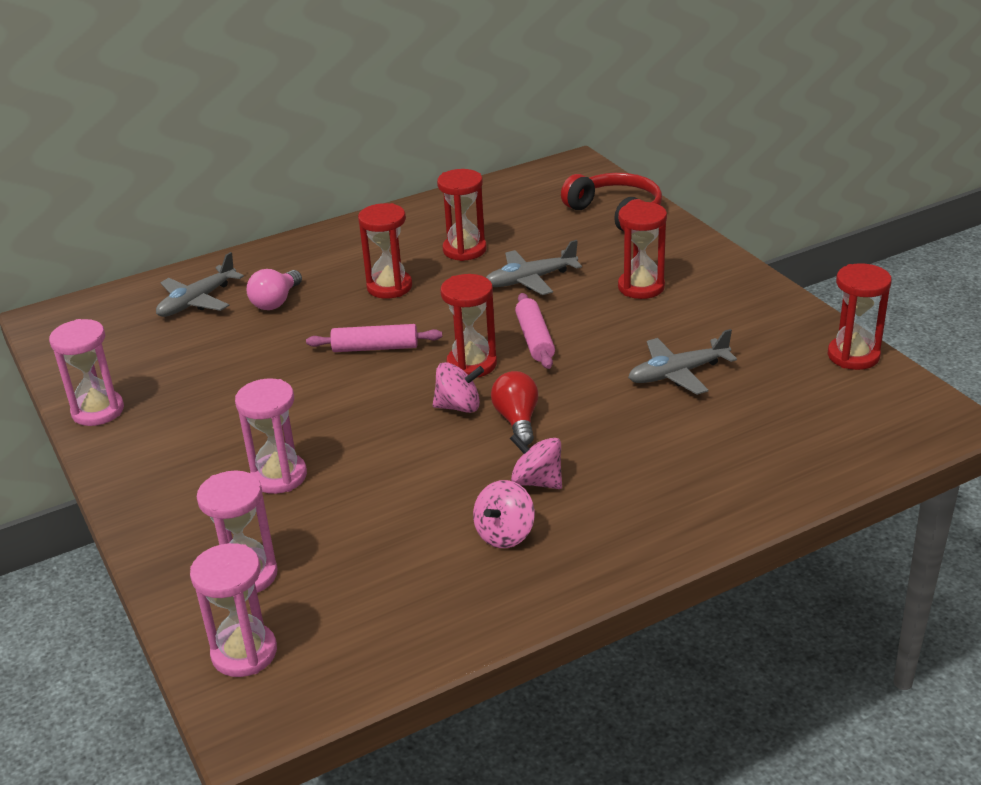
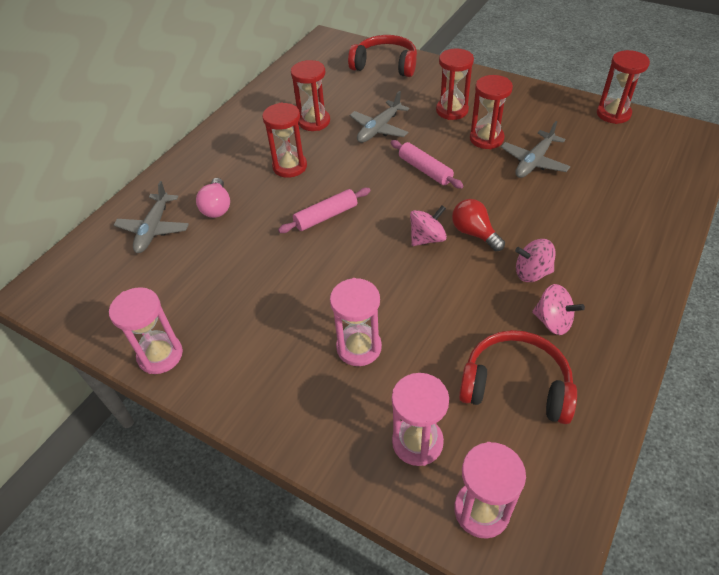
camera: 30 degrees left, 15 degrees up
red hourglass [440,274,497,378] -> red hourglass moved to [470,75,513,149]
pink spinning top [473,480,535,548] -> pink spinning top turned 60 degrees counterclockwise [532,284,585,335]
none -> red headphones [459,330,577,424]

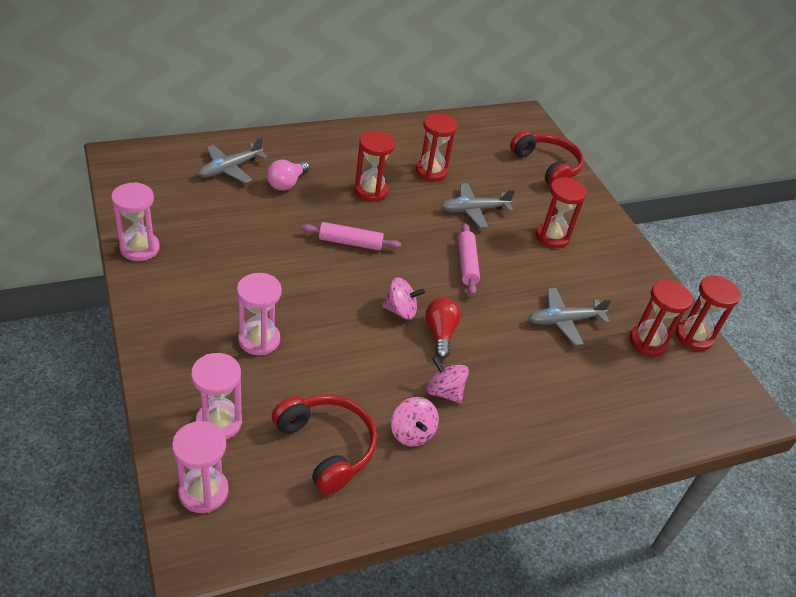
camera: 30 degrees right, 5 degrees down
red hourglass [470,75,513,149] -> red hourglass moved to [630,280,693,356]

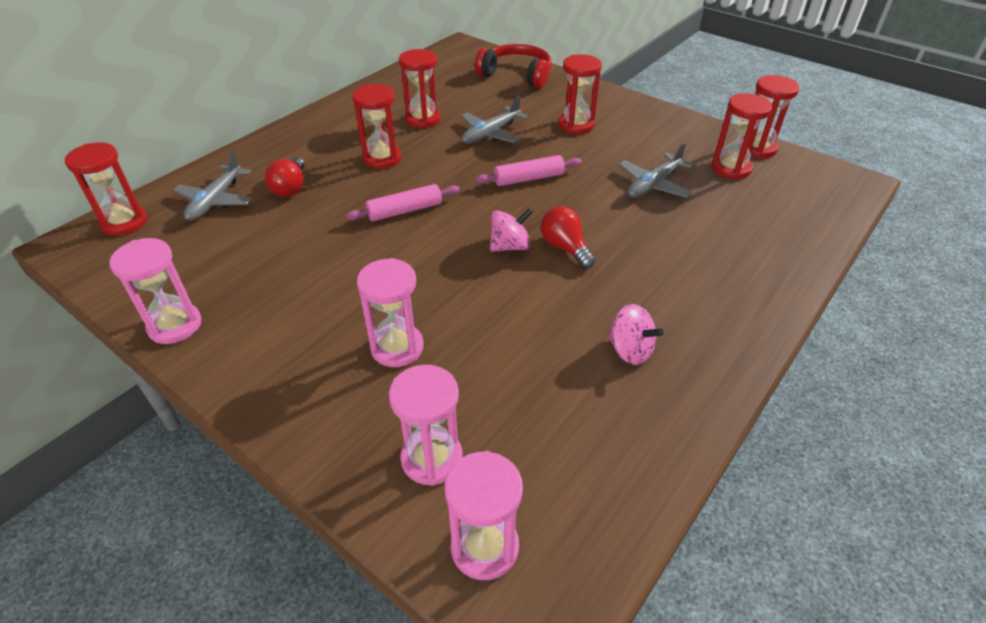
camera: 25 degrees left, 0 degrees up
pink light bulb [267,160,310,191] -> red light bulb [265,157,305,197]
red headphones [272,394,377,495] -> none
pink spinning top [426,356,469,403] -> none
pink rolling pin [458,223,480,295] -> pink rolling pin turned 75 degrees counterclockwise [475,155,582,186]
none -> red hourglass [65,142,147,236]

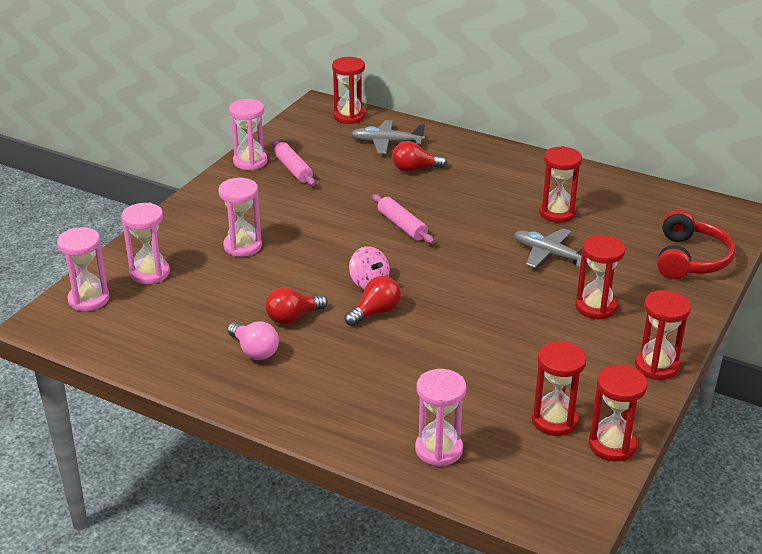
camera: 80 degrees right, 10 degrees down
red hourglass [352,84,401,169] -> red hourglass moved to [635,290,691,380]
pink rolling pin [475,155,582,186] -> pink rolling pin moved to [272,140,315,186]
pink spinning top [608,304,664,365] -> pink light bulb [228,321,279,360]
grey plane [619,142,694,198] -> none
none -> red light bulb [265,287,328,324]
none -> pink hourglass [415,369,467,467]

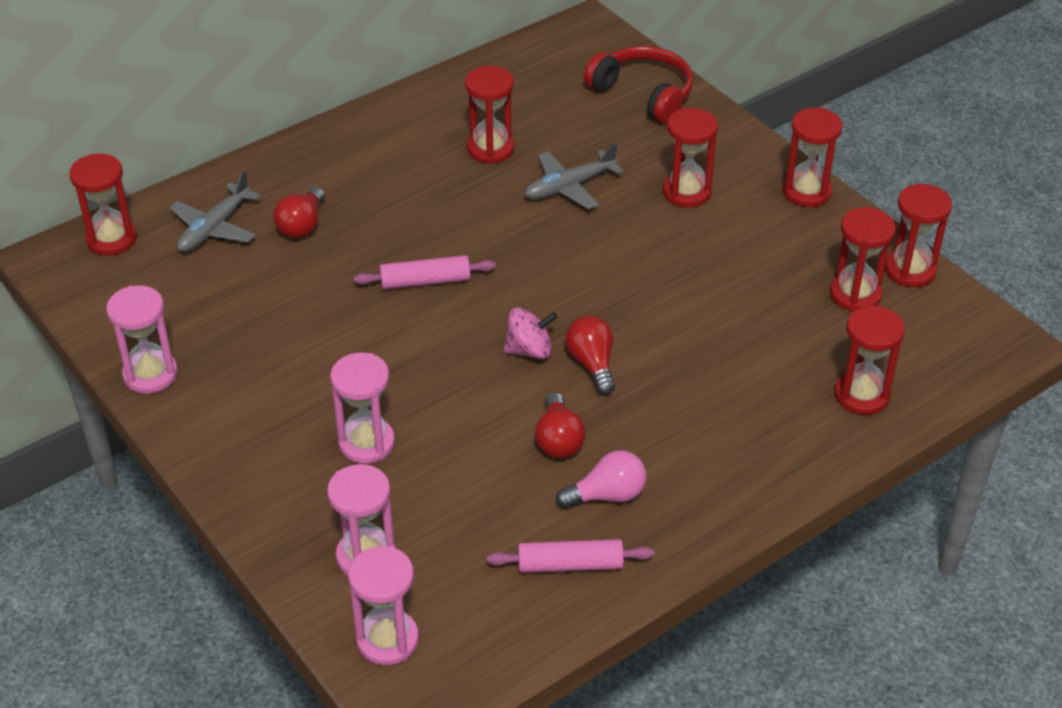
camera: 65 degrees left, 10 degrees up
pink rolling pin [272,140,315,186] -> pink rolling pin moved to [487,539,654,573]
pink hourglass [415,369,467,467] -> red hourglass [835,305,905,415]

